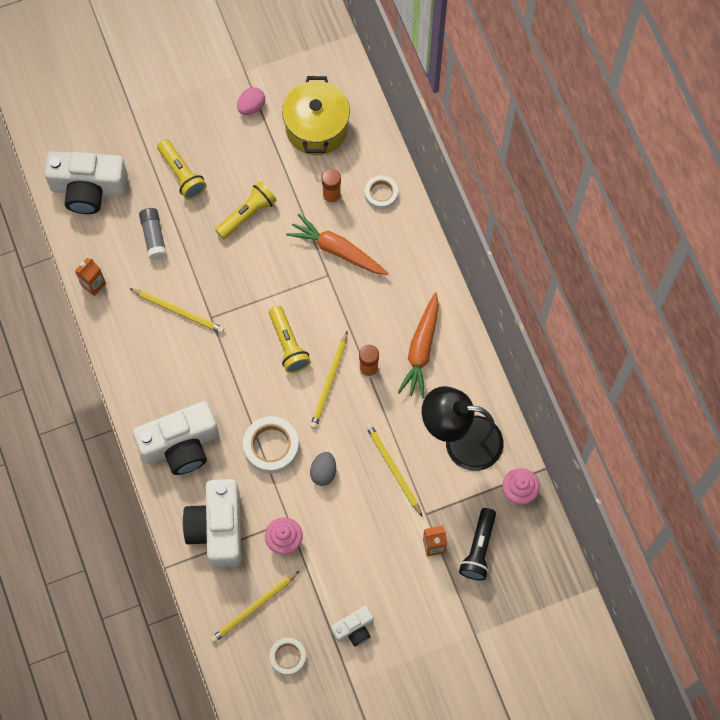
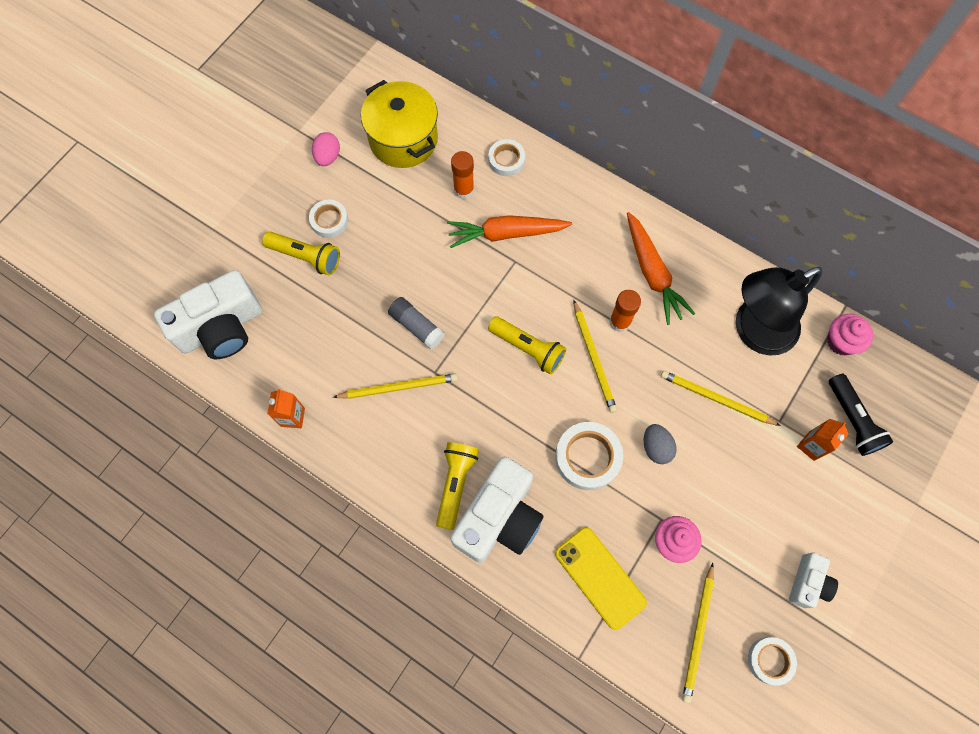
camera: 35 degrees left, 0 degrees up
grey glue stick [139,208,167,260] -> grey glue stick moved to [388,297,445,349]
white camera [183,479,242,568] -> yellow phone [555,527,647,630]
yellow flashlight [215,181,277,239] -> yellow flashlight moved to [436,442,479,530]
none -> white tape [309,200,348,238]

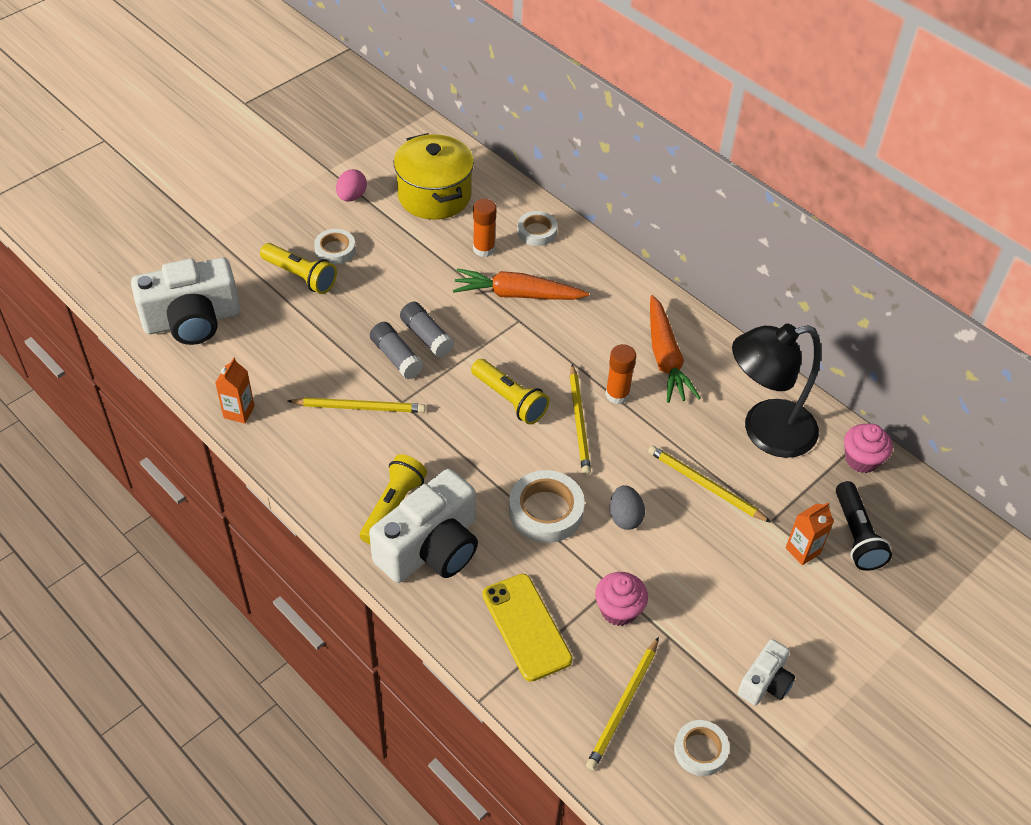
camera: 10 degrees right, 20 degrees down
none -> grey glue stick [400,302,454,358]

